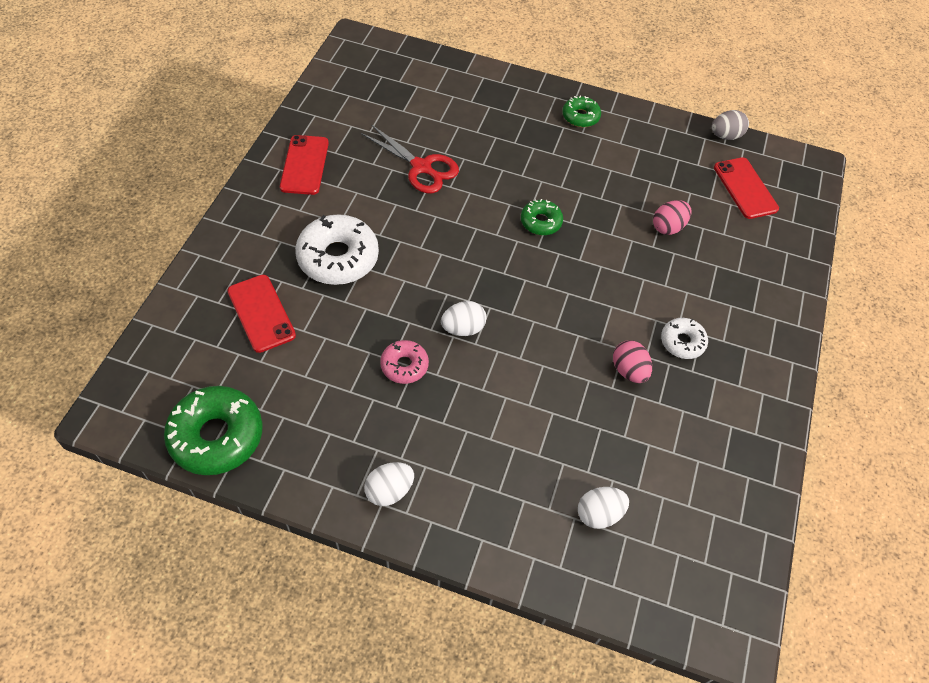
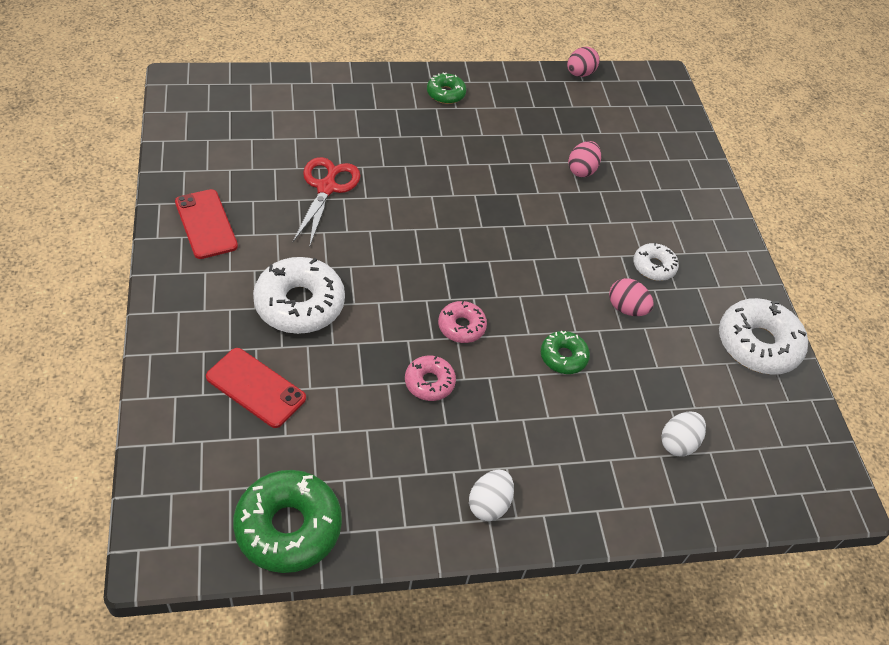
camera: 30 degrees left, 5 degrees down
red scissors [361,124,459,193] -> red scissors turned 90 degrees counterclockwise [293,157,360,248]
white egg [441,301,486,336] -> pink donut [438,301,487,343]
green donut [521,199,563,235] -> green donut moved to [541,331,590,374]
grey egg [712,110,749,140] -> pink egg [567,47,600,77]
red phone [714,157,779,219] -> none
none -> white donut [719,298,808,375]

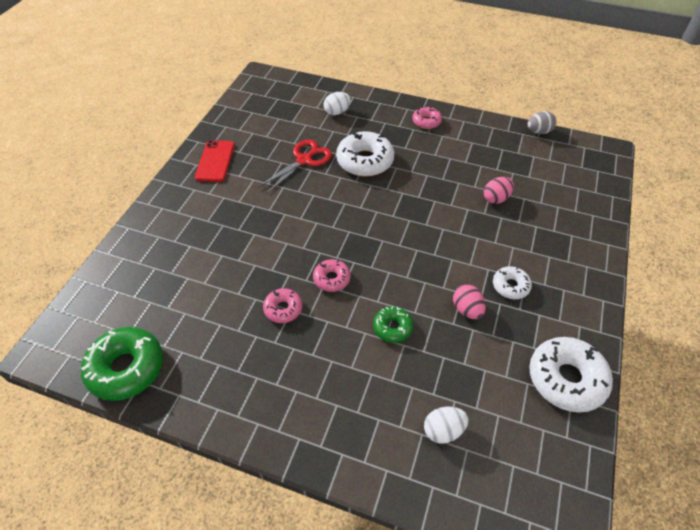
camera: 35 degrees right, 0 degrees up
red phone [206,348,306,428] -> none
white donut [253,257,345,334] -> white donut moved to [336,131,394,177]
green donut [427,72,466,104] -> pink donut [412,106,442,129]
white egg [469,470,514,521] -> white egg moved to [324,92,350,115]
pink egg [567,47,600,77] -> grey egg [527,111,557,134]

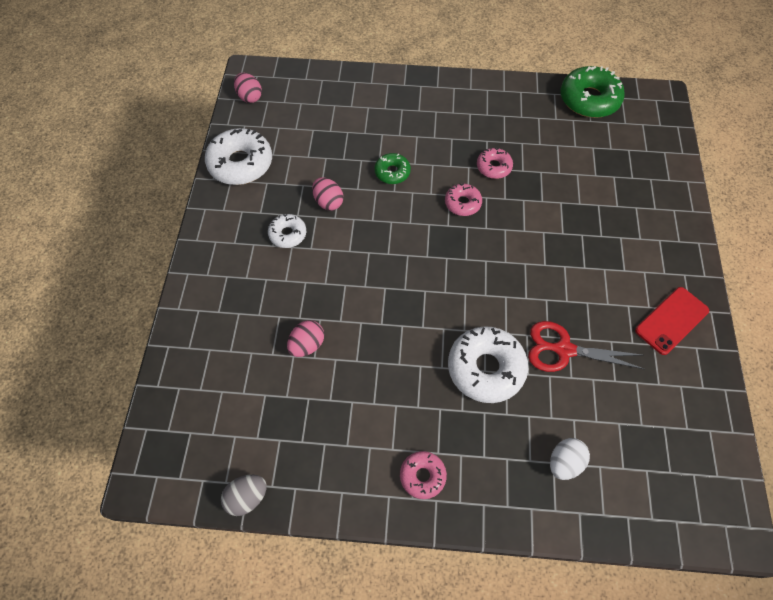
camera: 165 degrees right, 10 degrees up
red phone [195,140,235,182] -> red phone turned 60 degrees clockwise [635,287,709,355]
red scissors [258,140,332,194] -> red scissors turned 75 degrees clockwise [528,321,644,372]
white egg [424,407,468,444] -> none
none -> pink egg [234,73,262,103]

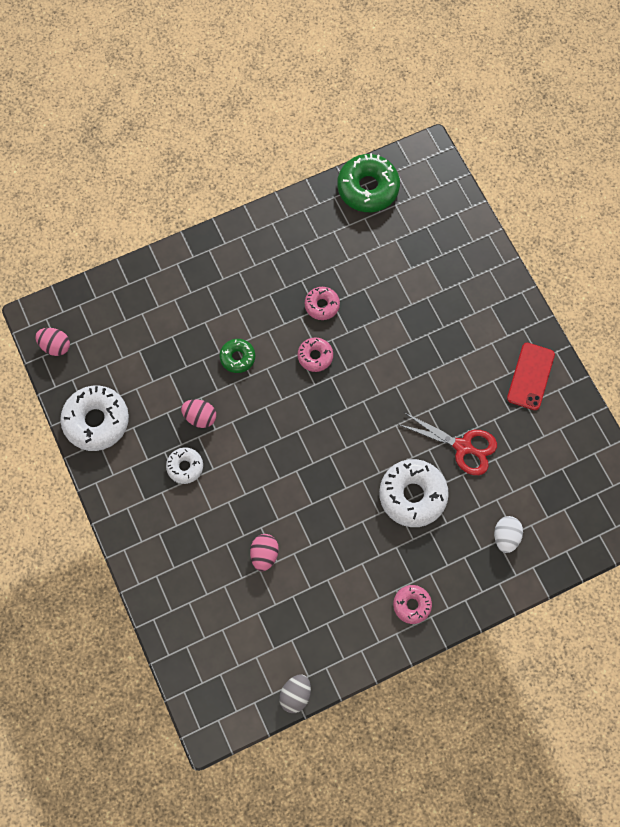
camera: 30 degrees left, 10 degrees up
red scissors [528,321,644,372] -> red scissors turned 135 degrees counterclockwise [398,412,497,475]

